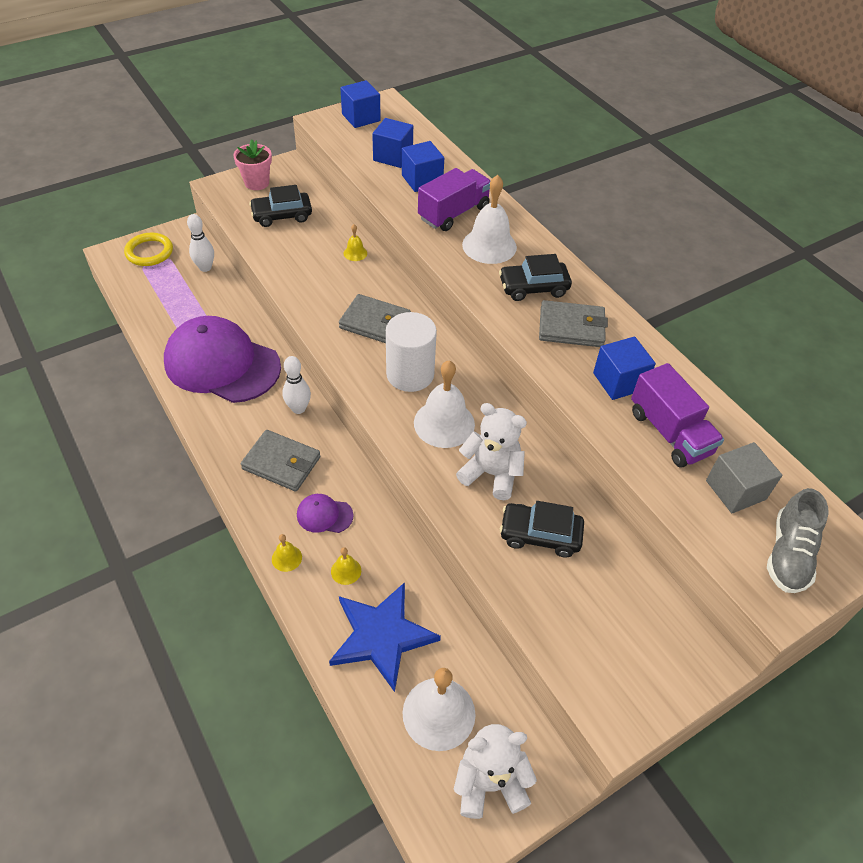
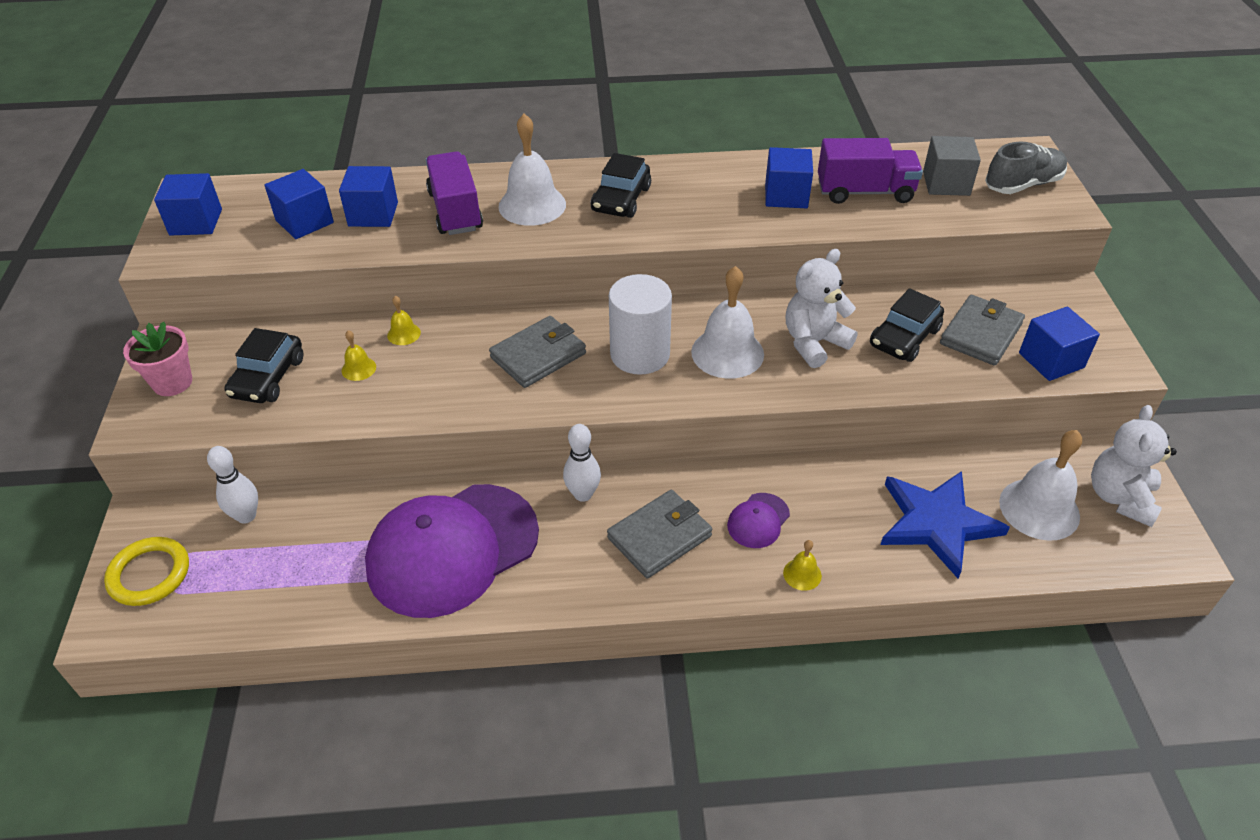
camera: 60 degrees left, 5 degrees down
yellow bell [331,547,361,585] -> yellow bell moved to [342,330,376,381]
grey wallet [539,300,608,347] -> grey wallet moved to [940,295,1025,366]
grey shoe [767,488,829,593] -> grey shoe turned 75 degrees counterclockwise [985,142,1067,194]
none -> blue cube [1019,307,1100,381]

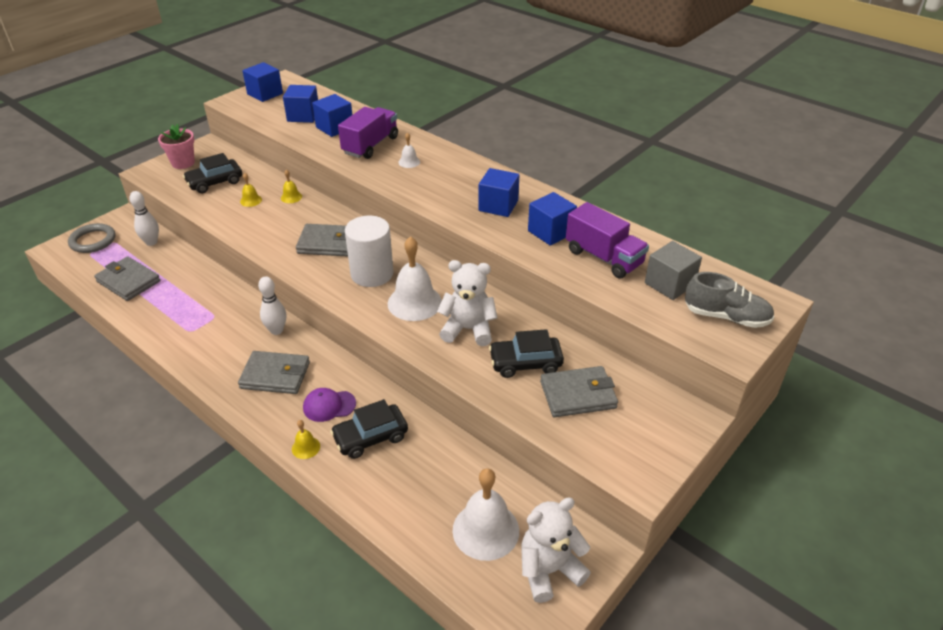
camera: 45 degrees right, 5 degrees down
yellow ring [104,537,189,606] -> grey ring [68,223,116,253]
purple cap [365,484,539,618] -> none
white bell [499,114,566,226] -> white bell [398,132,420,168], size x0.47
black car [591,153,651,218] -> black car moved to [330,399,408,459]
blue star [881,471,1010,578] -> none
blue cube [1019,307,1100,381] -> blue cube moved to [478,168,519,217]
none -> grey wallet [94,256,161,301]

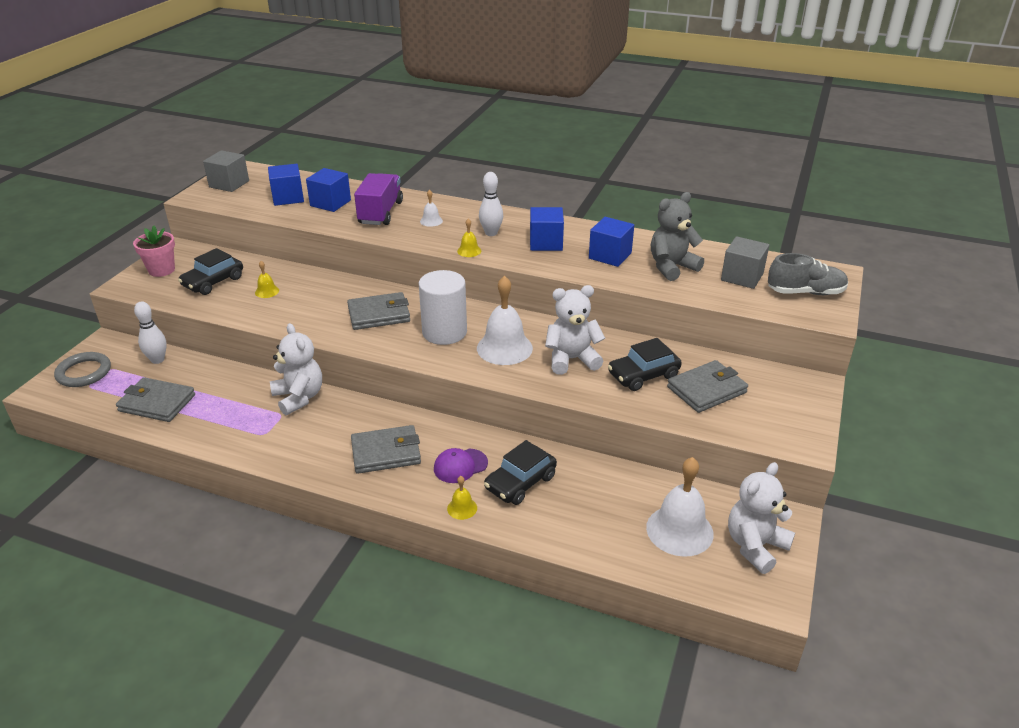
camera: 20 degrees left, 5 degrees down
blue cube [242,62,283,102] -> grey cube [203,150,249,192]
white bowling pin [258,276,286,335] -> white bowling pin moved to [479,172,503,236]
yellow bell [281,169,302,203] -> yellow bell moved to [457,218,481,257]
purple truck [566,202,649,279] -> grey teddy bear [651,192,704,281]
none -> white teddy bear [270,323,322,415]

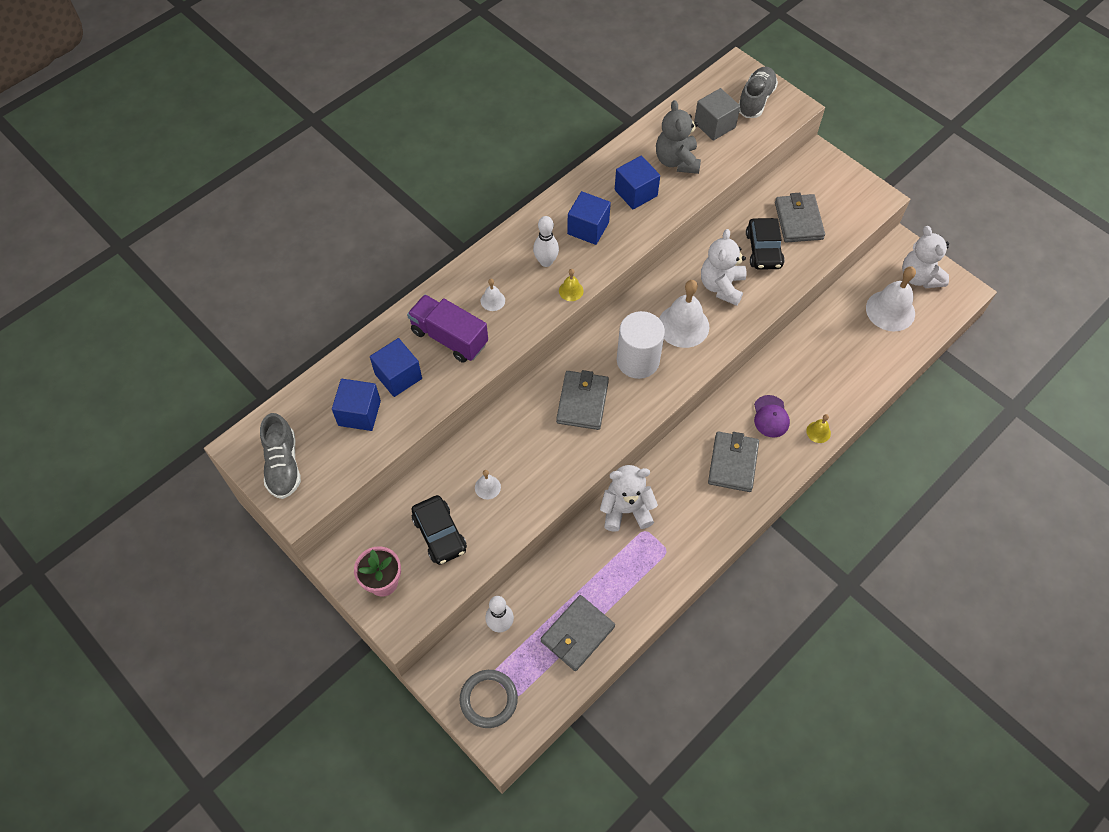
camera: 65 degrees left, 25 degrees up
grey cube [203,150,249,192] -> grey shoe [260,413,301,499]
yellow bell [255,261,279,298] -> white bell [475,470,501,500]
black car [484,440,557,505] -> none

